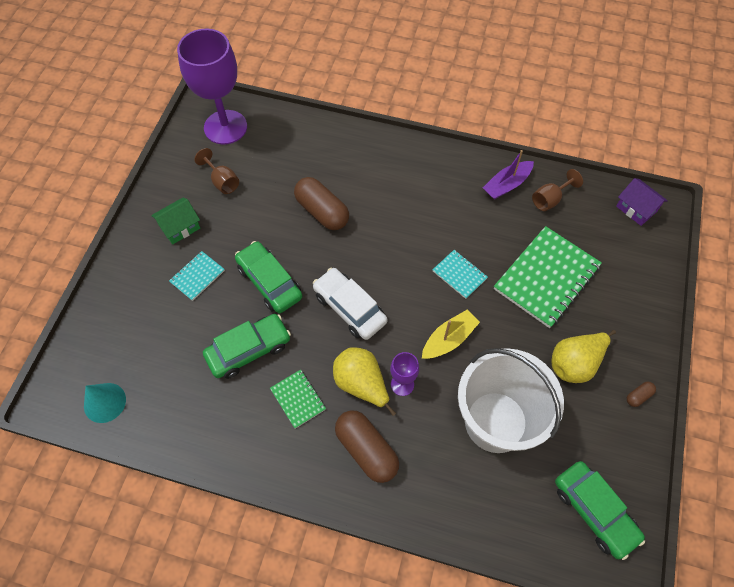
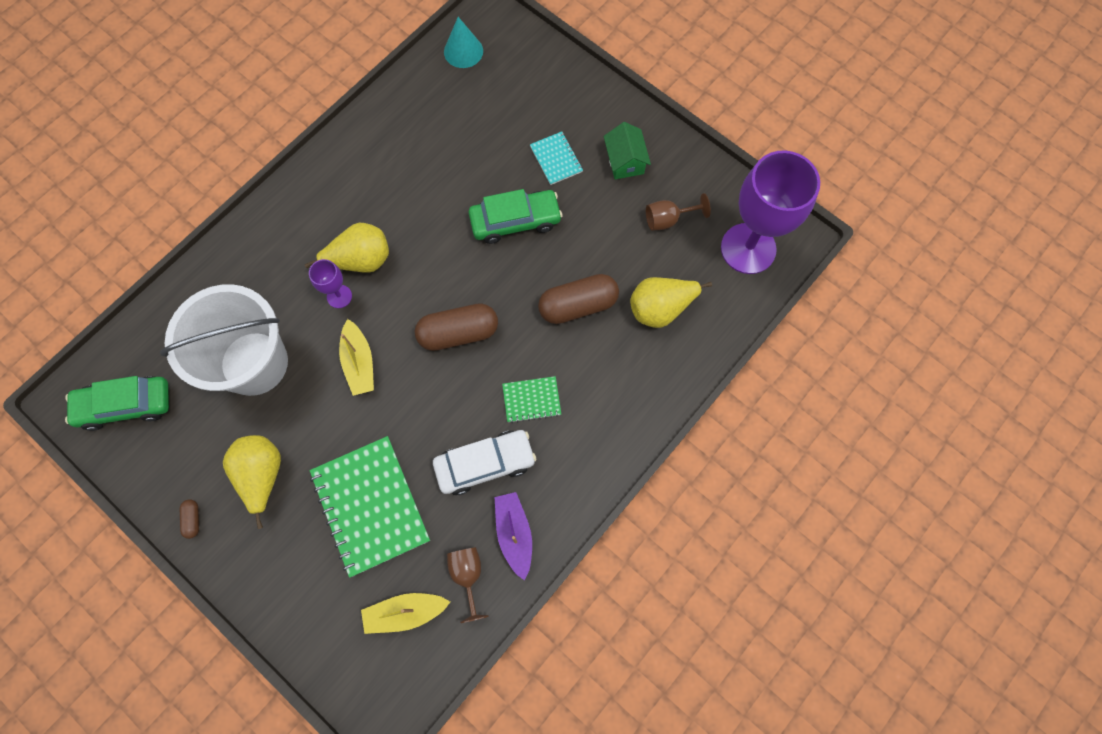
camera: 115 degrees right, 10 degrees up
green car [203,314,291,379] -> none
green notebook [270,369,326,429] -> green notebook moved to [502,376,561,423]
white car [313,268,388,340] -> white car moved to [433,430,536,495]
brown capsule [335,410,399,483] -> brown capsule moved to [415,303,498,351]
turquoise notebook [433,250,488,299] -> none
purple house [616,178,668,226] -> none
none -> yellow boat [361,593,450,634]
none -> yellow pear [630,277,712,328]

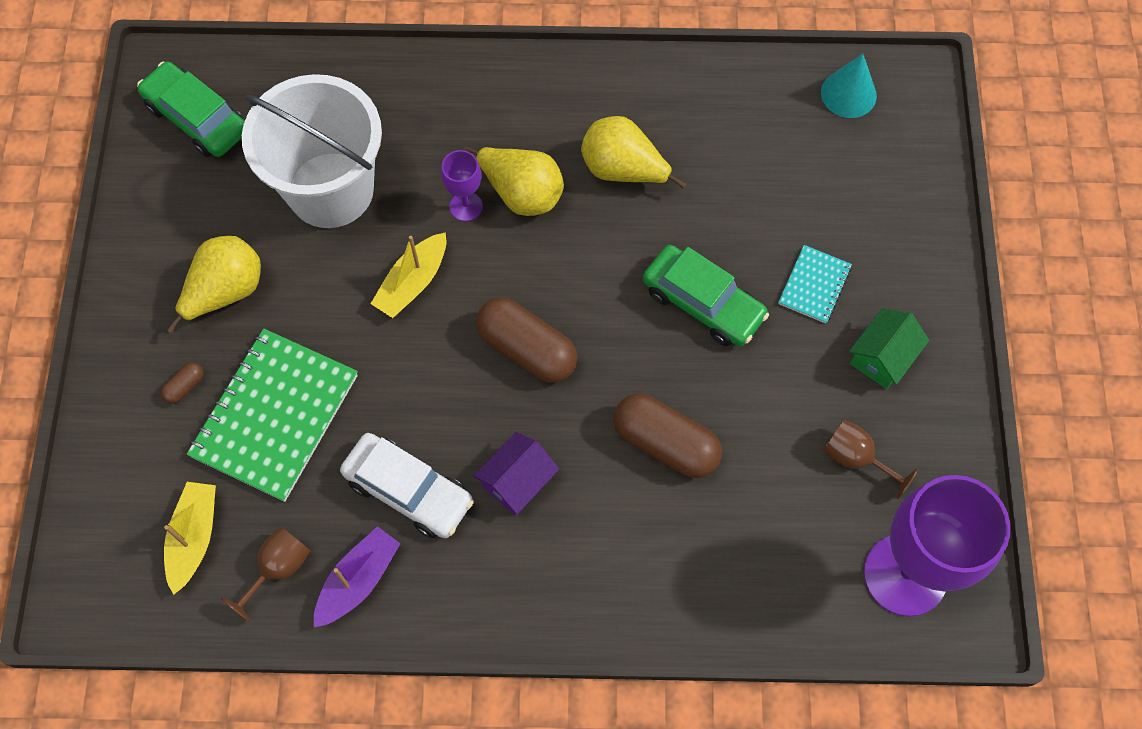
camera: 50 degrees right, 5 degrees down
brown capsule [180,499,199,539] -> brown capsule moved to [161,362,204,404]
yellow boat [361,593,450,634] -> yellow boat turned 60 degrees clockwise [164,482,216,595]
green notebook [502,376,561,423] -> purple house [474,432,559,516]
yellow pear [630,277,712,328] -> yellow pear moved to [581,116,686,189]

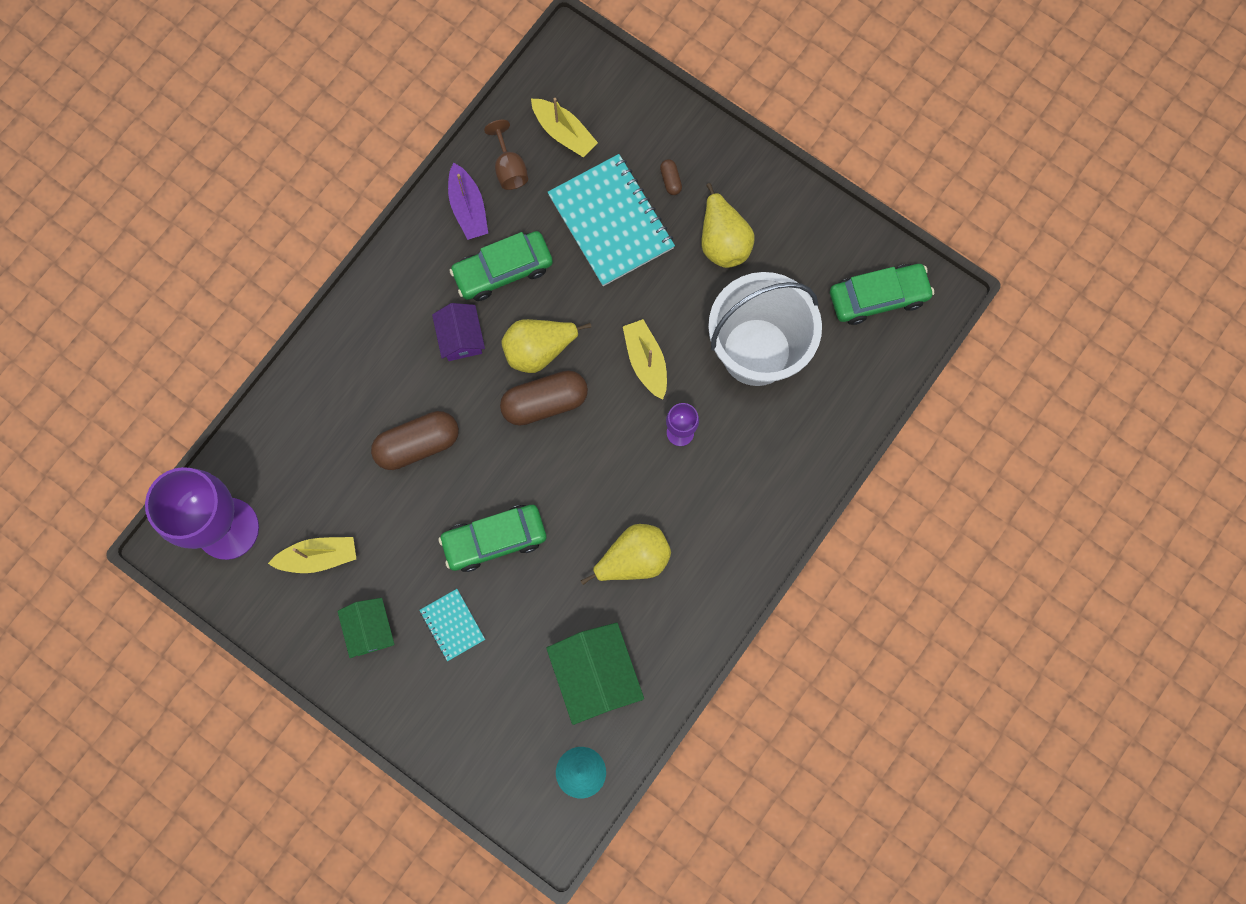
camera: 125 degrees right, 10 degrees up
green notebook [187,328,358,502] -> turquoise notebook [547,154,675,286]
white car [340,433,474,538] -> green car [449,231,553,301]
yellow pear [464,146,564,216] -> yellow pear moved to [502,319,591,373]
brown goblet [823,419,918,499] -> yellow boat [268,537,356,573]
none -> green house [546,623,644,725]

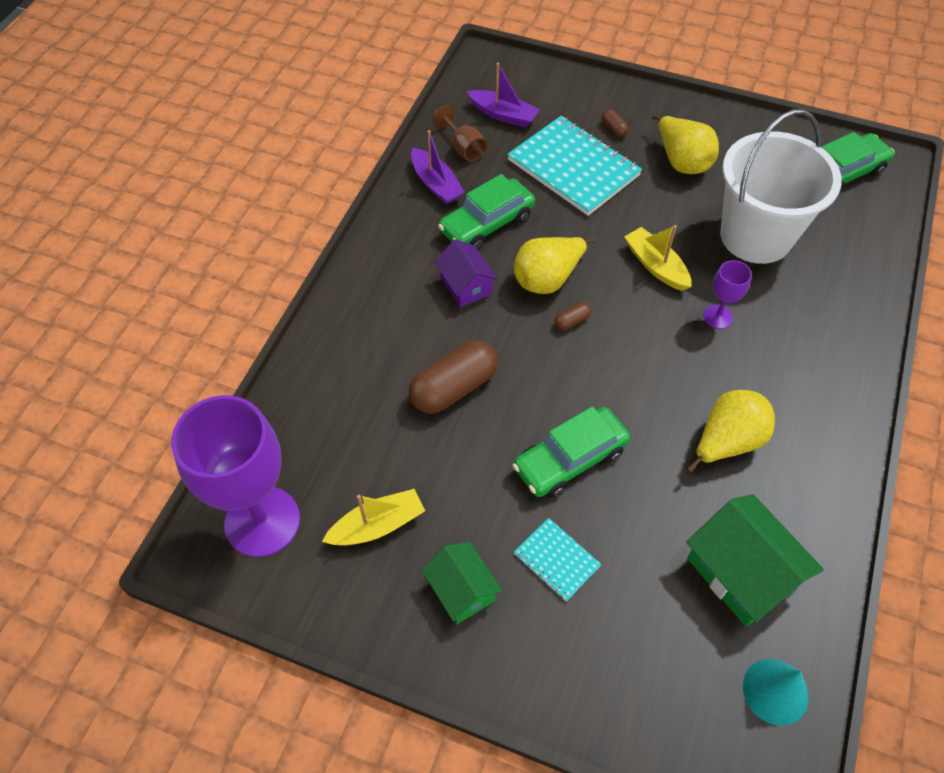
camera: 15 degrees left, 20 degrees down
brown capsule [500,370,588,426] -> brown capsule [554,302,591,330], size x0.44
yellow boat [531,98,598,158] -> purple boat [467,63,540,127]

